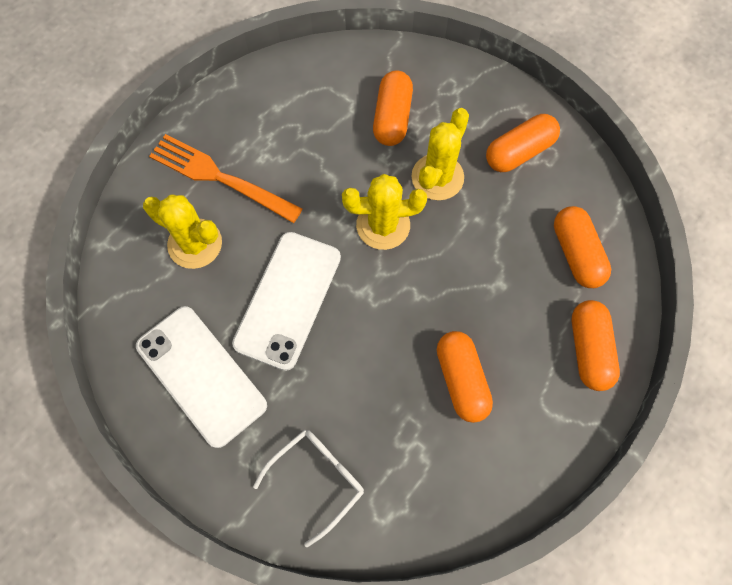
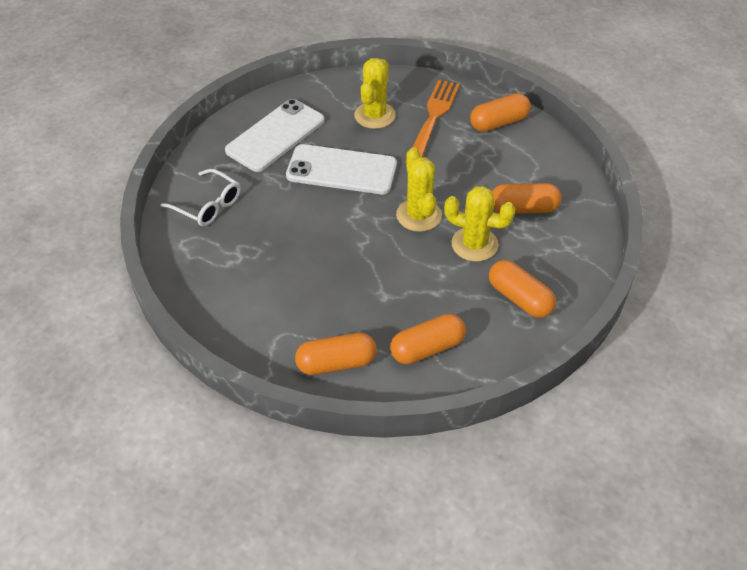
camera: 80 degrees right, 20 degrees down
orange capsule [437,331,493,423] -> orange capsule moved to [470,93,531,132]

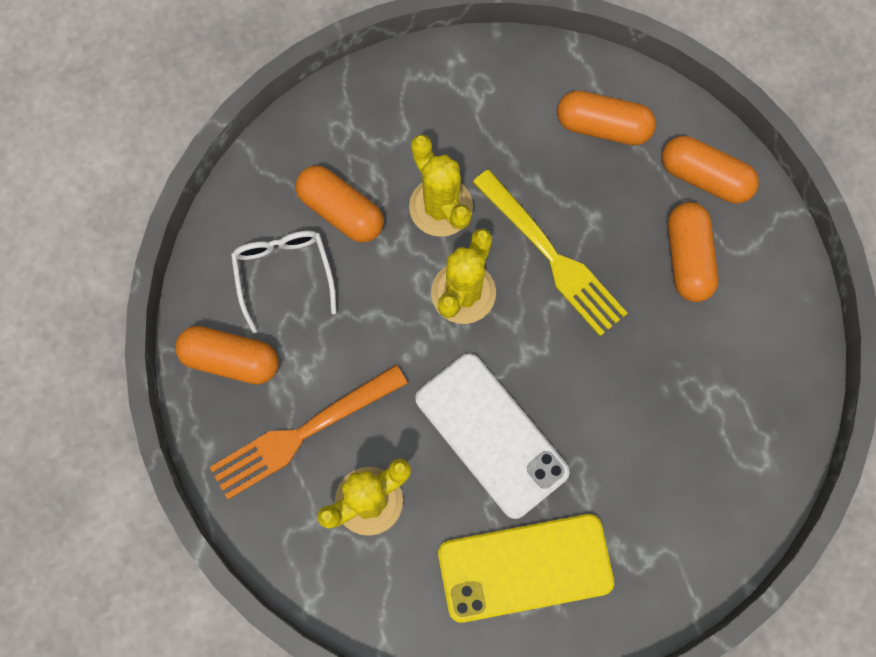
camera: 140 degrees left, 25 degrees up
white glasses [160,169,240,226] -> white glasses moved to [231,231,337,333]
white phone [225,99,325,172] -> yellow phone [438,514,614,623]
orange capsule [489,260,556,318] -> orange capsule moved to [668,202,718,302]
none -> yellow fork [473,169,628,336]

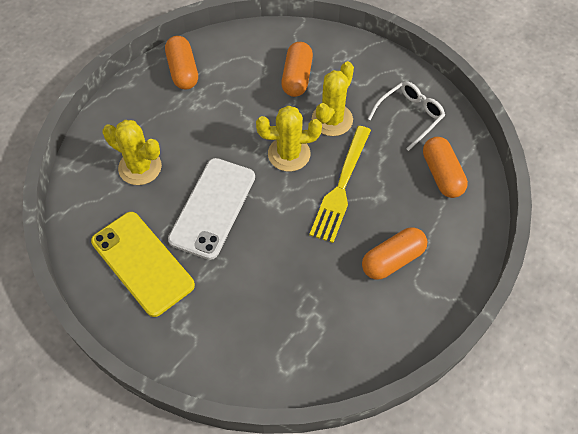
camera: 60 degrees right, 15 degrees down
orange fork [210,365,408,500] -> none
white glasses [231,231,337,333] -> white glasses moved to [368,81,445,151]
orange capsule [662,136,759,204] -> none

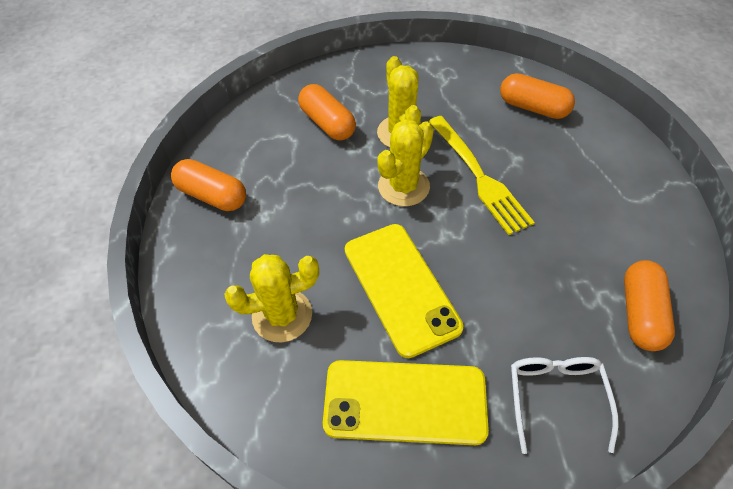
camera: 45 degrees left, 5 degrees down
white phone [168,158,255,260] -> yellow phone [345,224,463,358]
orange capsule [362,227,427,280] -> orange capsule moved to [624,260,675,351]
white glasses [368,81,445,151] -> white glasses moved to [511,357,619,454]

